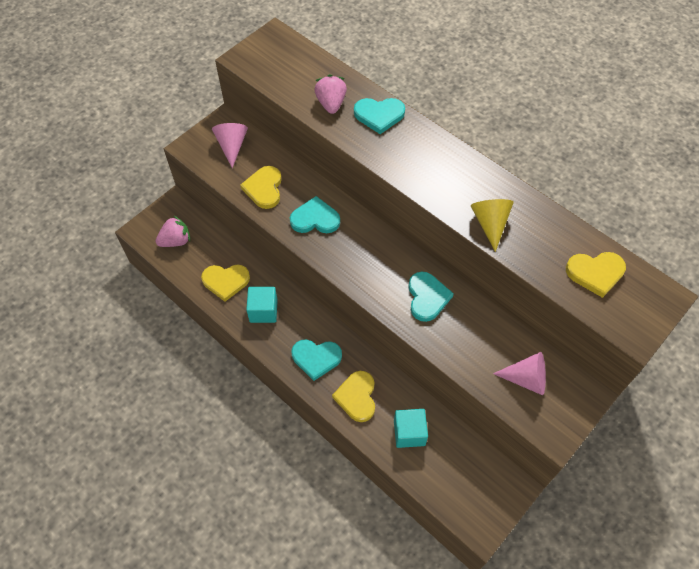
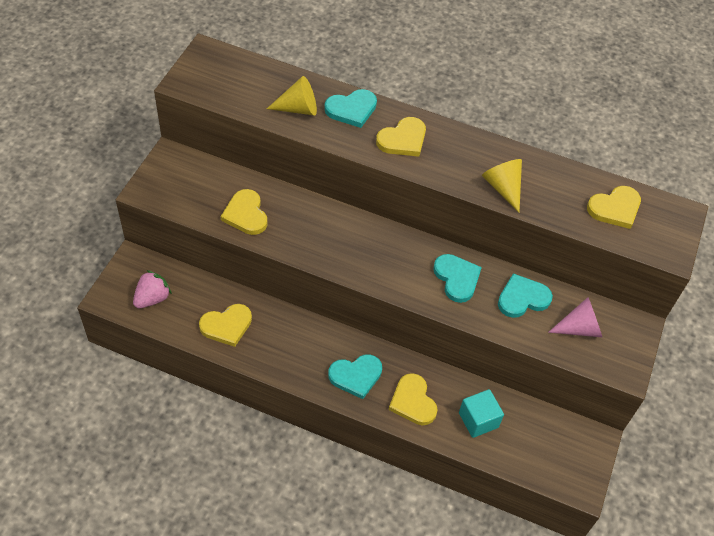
camera: 25 degrees left, 5 degrees down
pink cone [212,123,248,168] -> none
turquoise cube [246,287,278,323] -> none
turquoise heart [290,196,340,233] -> turquoise heart moved to [498,273,553,318]
pink strawberry [314,74,347,114] -> yellow cone [267,76,317,116]
none -> yellow heart [376,117,426,157]

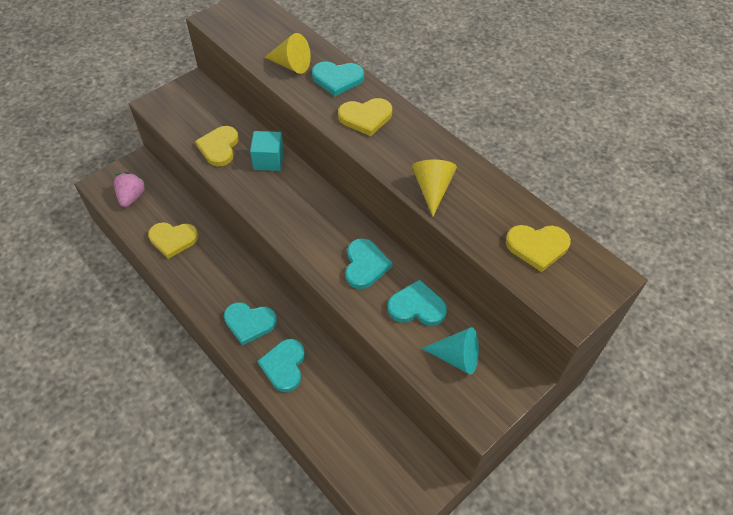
camera: 30 degrees right, 0 degrees up
pink strawberry [133,270,172,308] -> pink strawberry turned 60 degrees counterclockwise [114,172,146,207]
yellow heart [389,373,438,425] -> turquoise heart [258,339,305,392]
turquoise cube [459,389,504,438] -> turquoise cube moved to [250,131,284,171]
pink cone [548,297,603,338] -> turquoise cone [422,327,479,375]

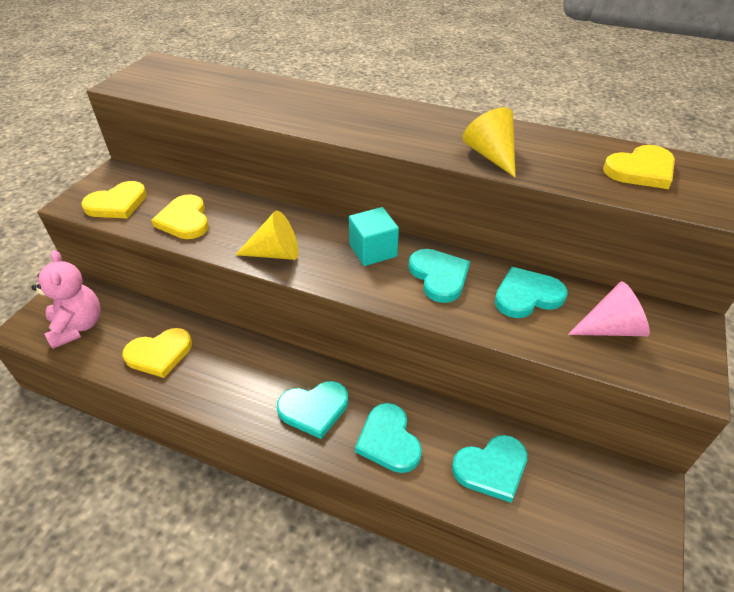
camera: 25 degrees left, 10 degrees down
pink strawberry [114,172,146,207] -> pink teddy bear [32,250,101,349]
turquoise cube [250,131,284,171] -> turquoise cube moved to [349,207,399,266]
yellow cone [264,33,311,74] -> yellow cone moved to [235,211,299,260]
turquoise heart [312,61,364,96] -> turquoise heart moved to [452,435,527,503]
yellow heart [338,98,392,136] -> yellow heart moved to [81,181,147,219]
turquoise cone [422,327,479,375] -> pink cone [568,281,650,336]

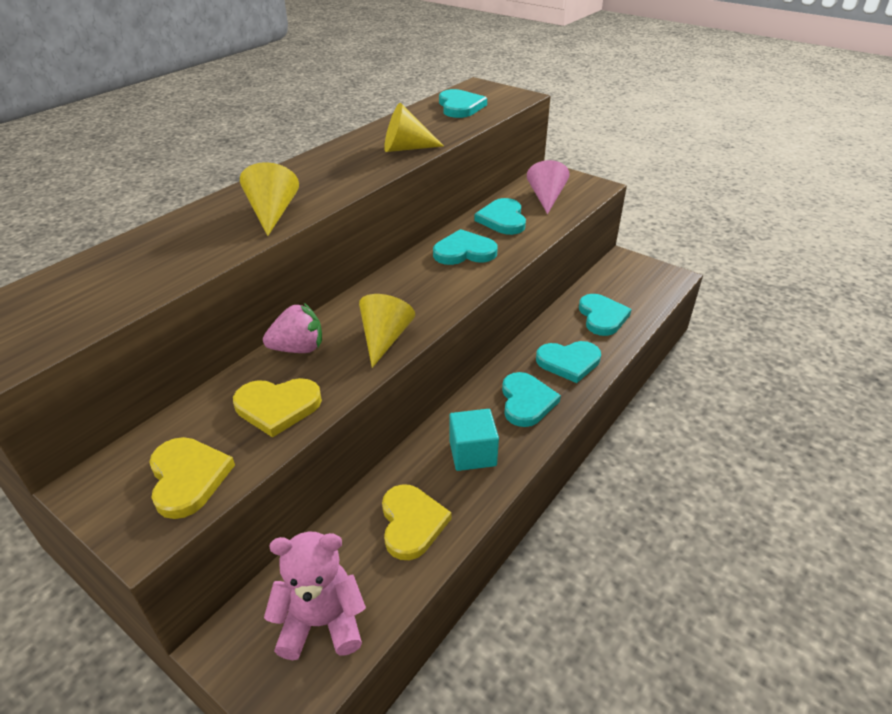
camera: 75 degrees left, 5 degrees down
turquoise cube [349,207,399,266] -> turquoise cube moved to [449,409,499,471]
yellow heart [603,145,675,189] -> turquoise heart [439,89,487,118]
none -> yellow cone [240,162,299,236]
none -> pink strawberry [263,303,322,353]

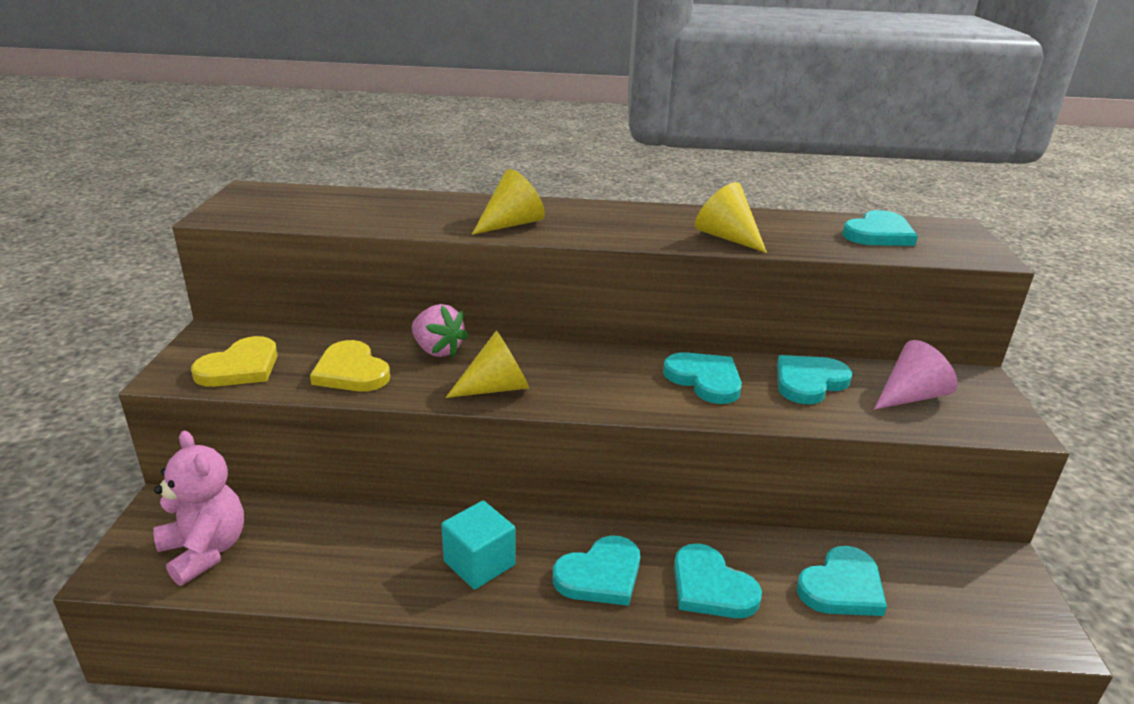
camera: 55 degrees right, 10 degrees down
yellow heart [382,484,451,560] -> none

